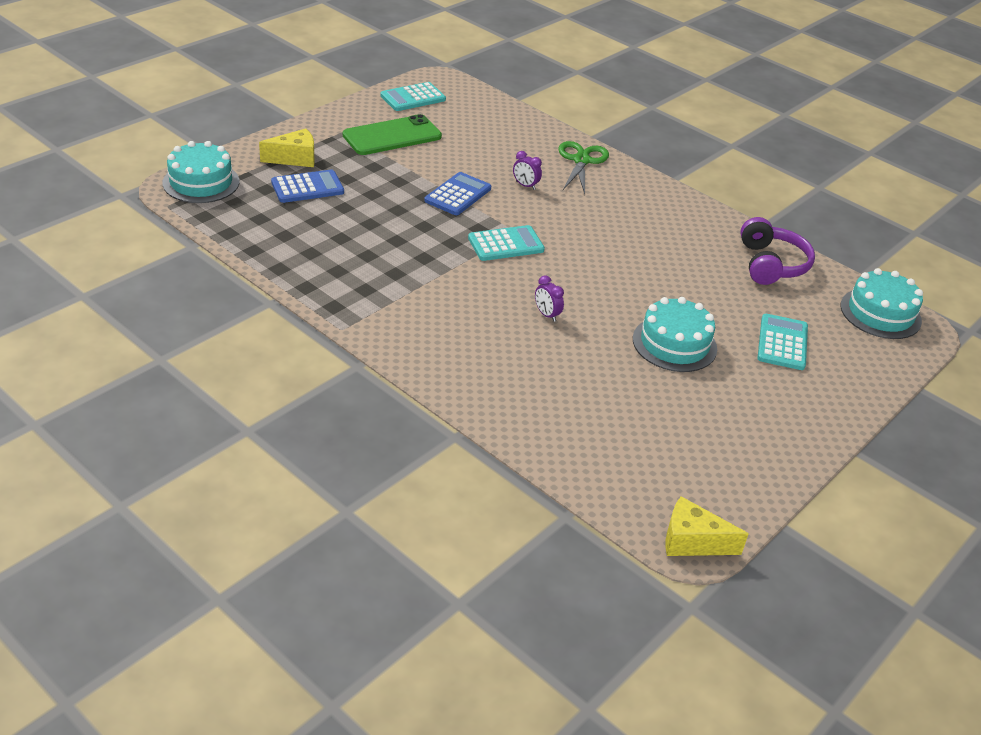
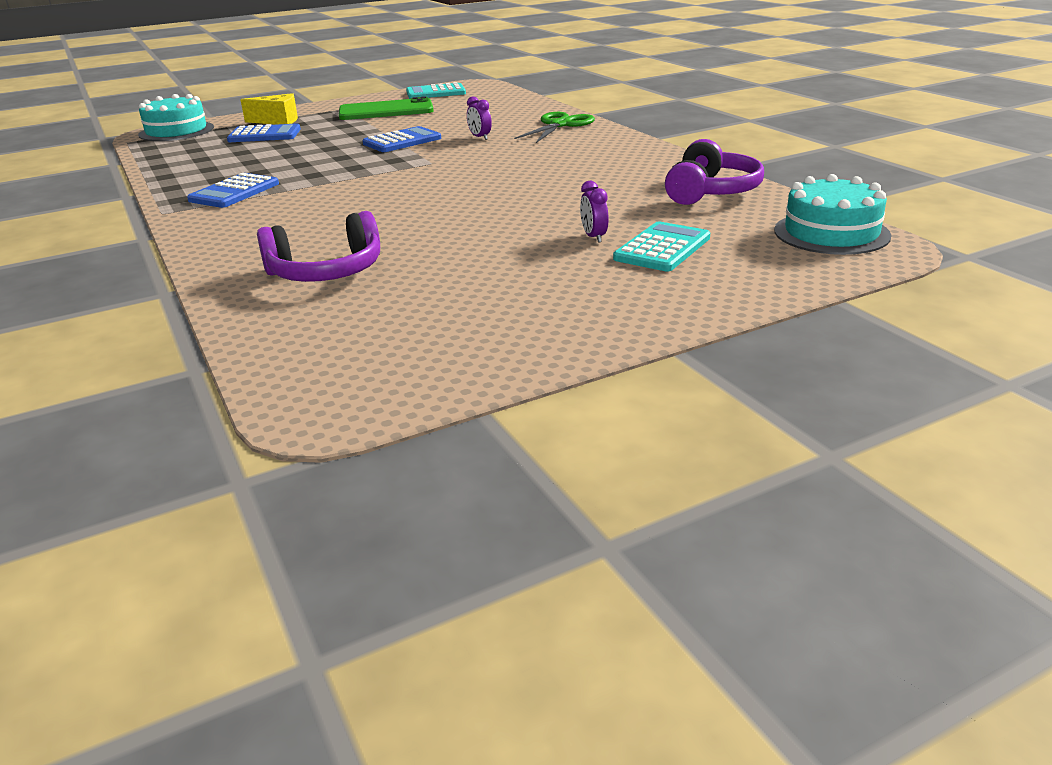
camera: 25 degrees right, 10 degrees down
turquoise calculator [468,225,545,261] -> none
purple clock [535,275,564,322] -> purple clock moved to [580,181,609,243]
turquoise cake [633,297,717,372] -> none
yellow cheese [665,496,749,556] -> none
none -> blue calculator [187,173,279,208]
none -> purple headphones [257,211,380,282]

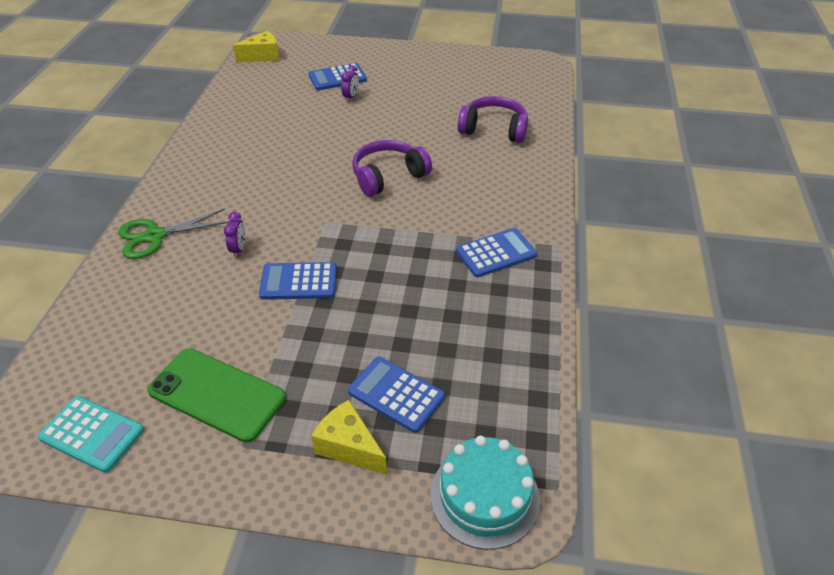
camera: 145 degrees left, 15 degrees up
turquoise calculator [613,221,710,271] -> blue calculator [309,63,367,90]
purple headphones [665,139,764,205] -> purple headphones moved to [352,140,432,196]
turquoise cake [774,174,891,255] -> yellow cheese [233,31,279,62]

